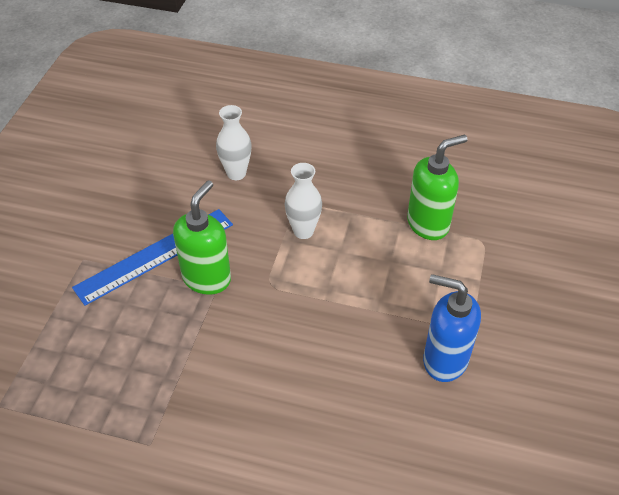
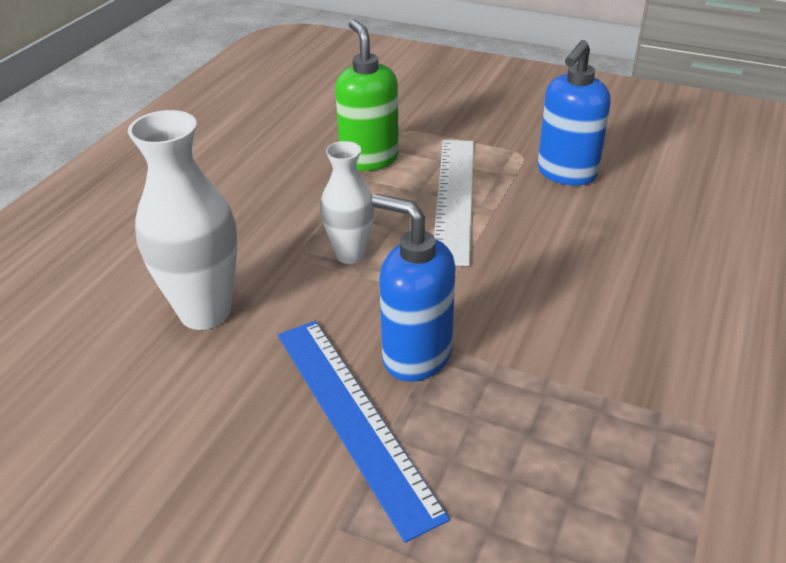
camera: 80 degrees left, 10 degrees down
green soap dispenser [173,180,231,295] -> blue soap dispenser [372,194,456,382]
white vase [216,105,252,180] -> white vase [128,110,238,330], size x1.61
none -> white ruler [434,140,474,266]

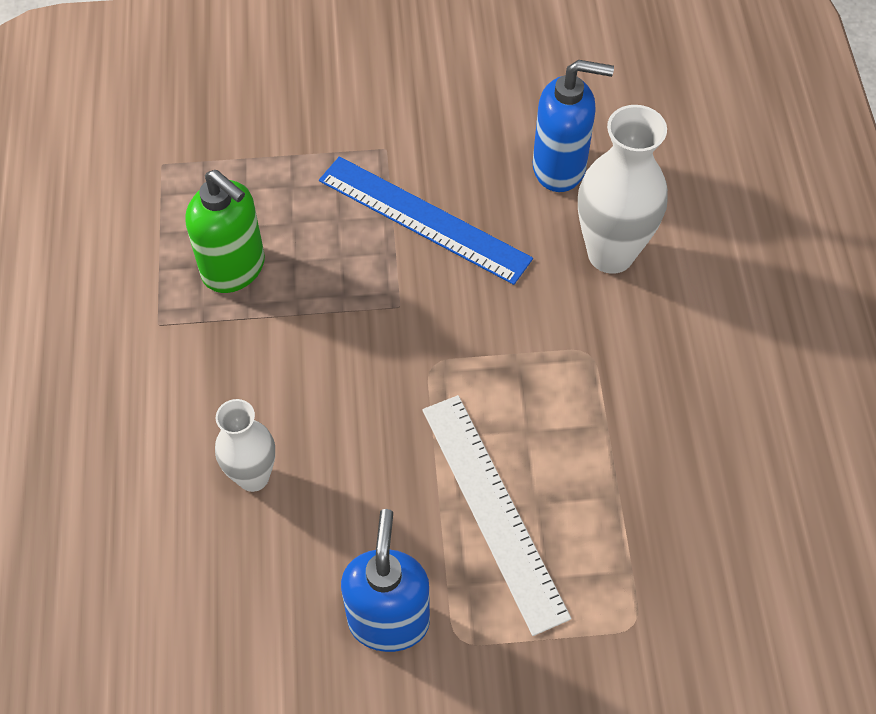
camera: 150 degrees right, 20 degrees up
white vase [320,141,374,264] -> white vase moved to [215,399,275,492]
green soap dispenser [335,19,399,171] -> green soap dispenser moved to [185,170,265,293]
blue soap dispenser [372,194,456,382] -> blue soap dispenser moved to [533,60,614,192]

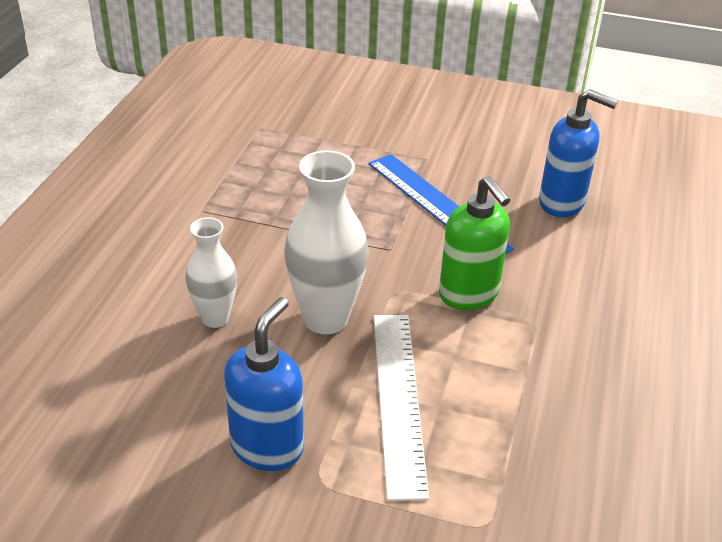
camera: 20 degrees right, 20 degrees down
green soap dispenser [185,170,265,293] -> green soap dispenser moved to [439,176,510,310]
white vase [578,105,668,274] -> white vase moved to [284,150,369,334]

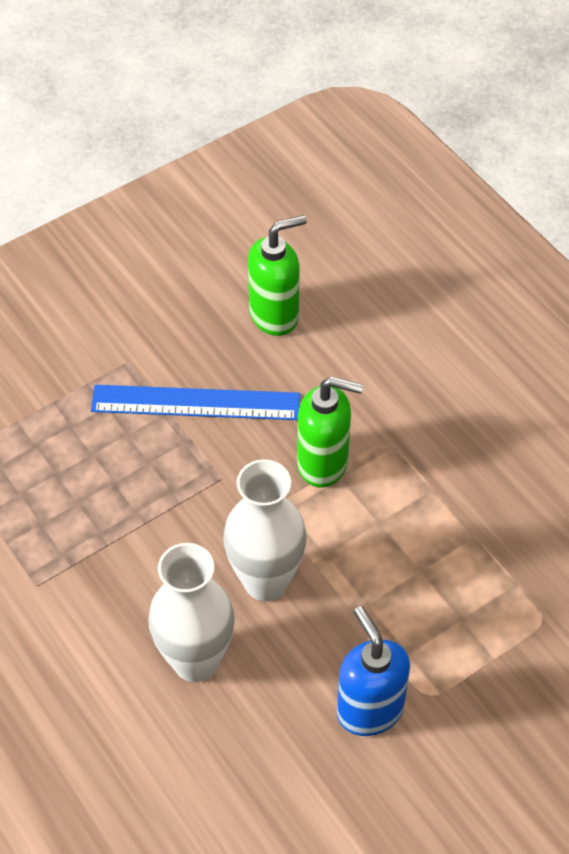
camera: 50 degrees left, 15 degrees up
white vase [186,217,237,328] -> white vase [148,543,235,682], size x1.61
white ruler [374,315,429,501] -> none
blue soap dispenser [539,89,618,217] -> green soap dispenser [248,215,306,336]

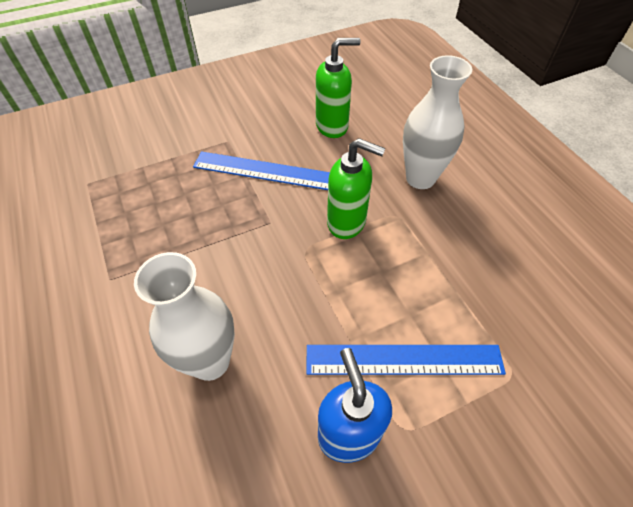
camera: 10 degrees right, 0 degrees up
white vase [223,459,307,601] -> white vase moved to [403,55,472,189]
none -> blue ruler [306,345,506,375]

